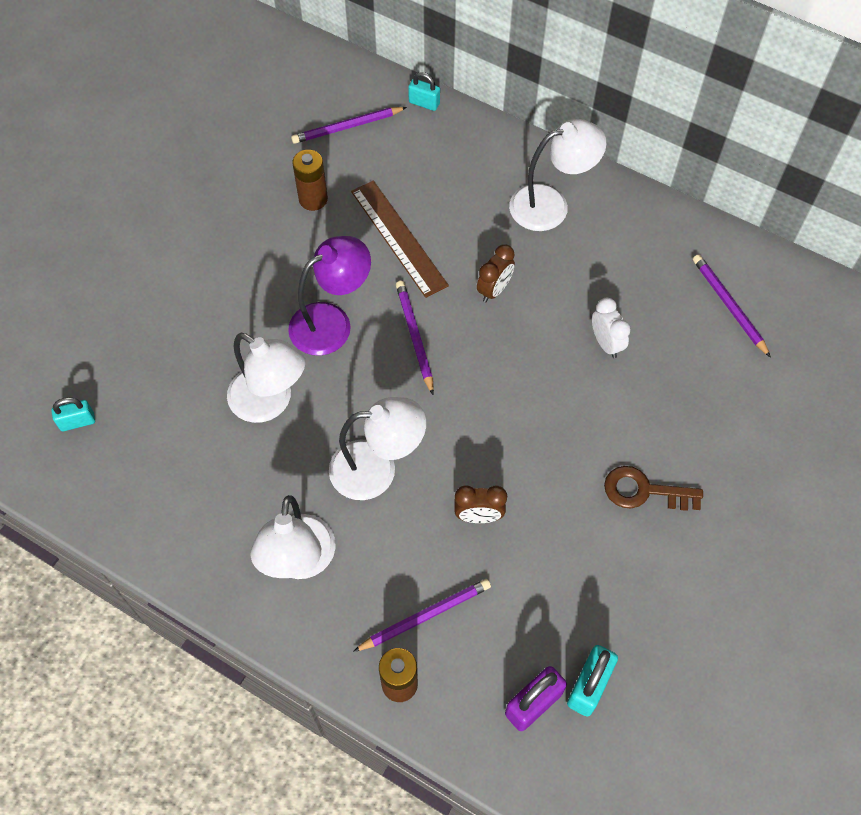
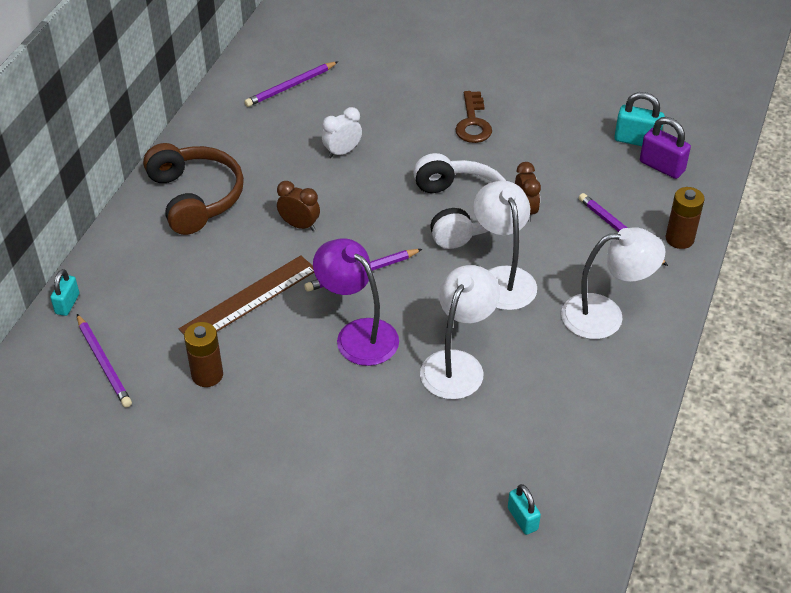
camera: 100 degrees left, 15 degrees down
white lamp [509,119,606,231] -> brown headphones [143,143,244,235]
none -> white headphones [413,153,506,249]

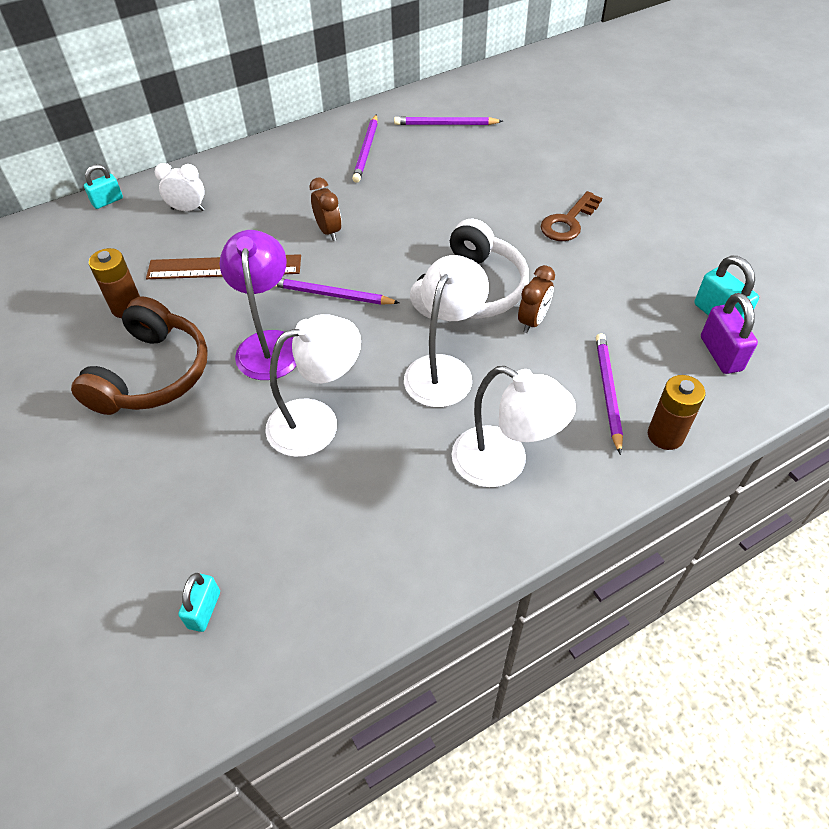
camera: 40 degrees right, 5 degrees up
purple pencil [77,314,132,408] -> purple pencil moved to [352,114,378,183]
brown headphones [143,143,244,235] -> brown headphones moved to [71,297,208,415]
white clock [322,107,362,158] -> white clock moved to [155,163,205,211]

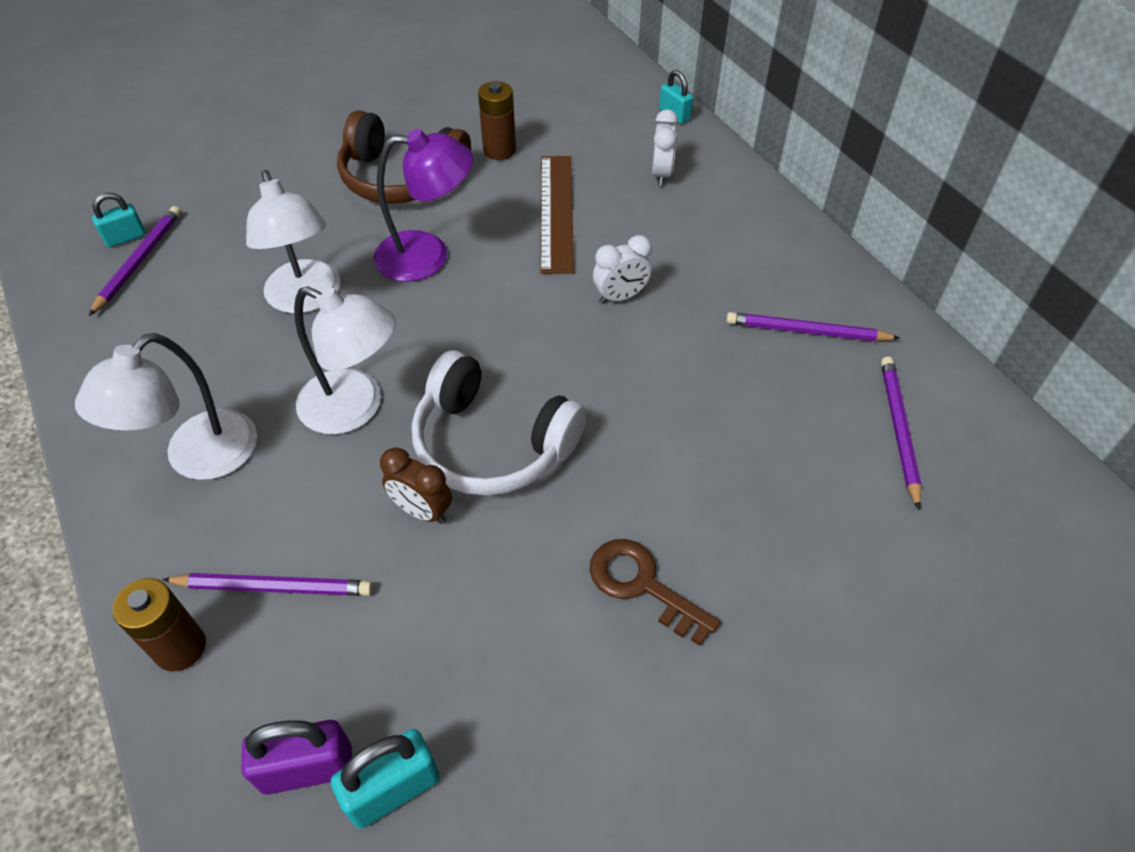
camera: 90 degrees right, 0 degrees up
turquoise padlock [178,573,220,632] -> turquoise padlock turned 45 degrees counterclockwise [92,192,146,247]
purple pencil [274,278,400,305] -> purple pencil moved to [89,206,181,316]
brown clock [309,178,342,241] -> white clock [593,235,652,304]

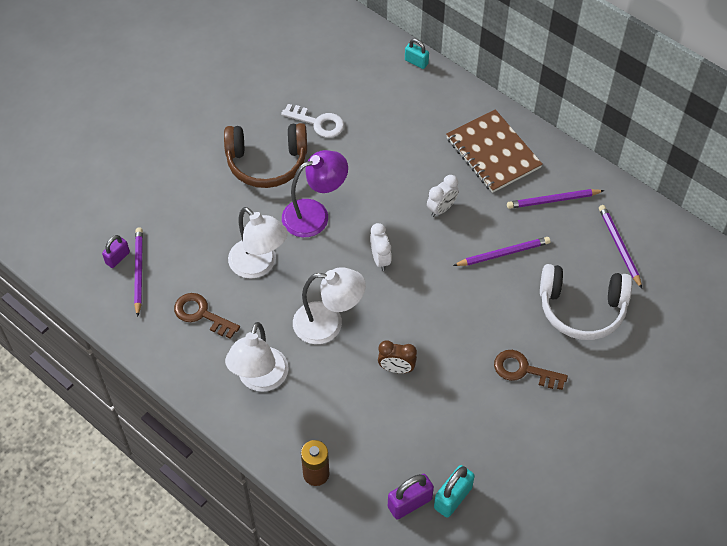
camera: 20 degrees left, 5 degrees up
turquoise padlock [92,192,146,247] -> purple padlock [102,235,130,268]
purple pencil [162,573,373,596] -> purple pencil moved to [453,237,550,266]
white headphones [412,350,586,496] -> white headphones moved to [540,264,632,340]
brown battery [478,81,516,160] -> white key [281,104,344,138]
brown ruler [540,156,574,274] -> none
white clock [652,109,678,186] -> white clock moved to [370,223,392,271]
none -> brown key [174,293,240,339]
none -> brown notebook [446,109,543,193]

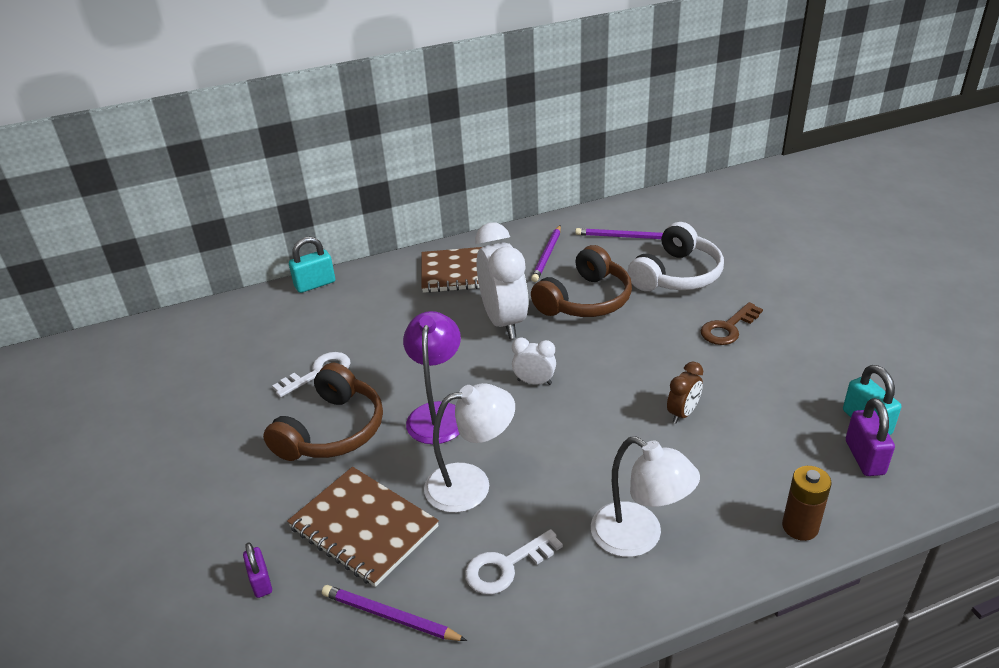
camera: 60 degrees left, 20 degrees down
purple padlock [102,235,130,268] -> purple padlock moved to [243,542,272,598]
brown key [174,293,240,339] -> white key [465,529,563,595]
white lamp [293,267,366,344] -> none
turquoise padlock [405,39,429,69] -> turquoise padlock [289,236,335,293], size x1.50
white clock [427,175,459,217] -> white clock [475,223,529,339], size x2.05
purple pencil [453,237,550,266] -> brown headphones [531,245,632,317]
none -> brown notebook [287,467,439,587]

